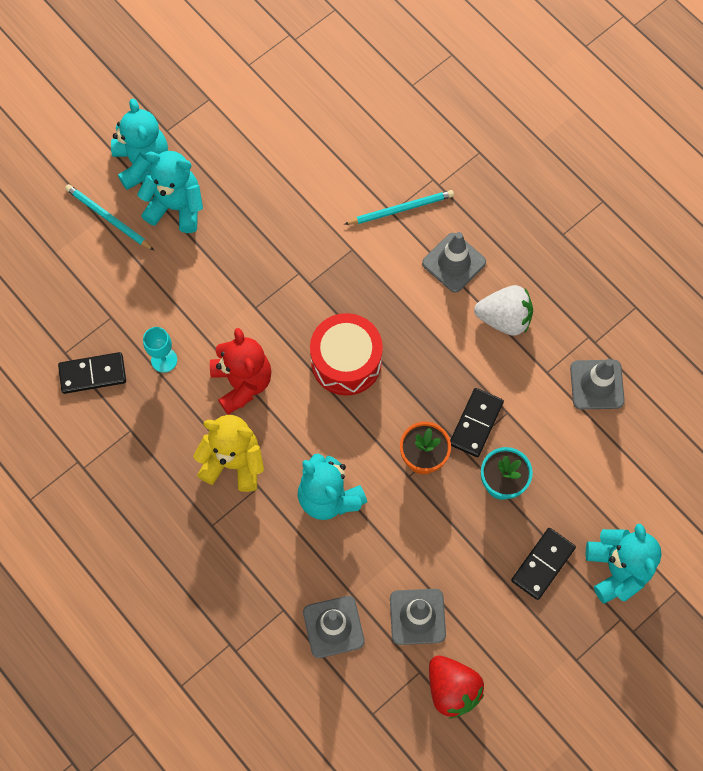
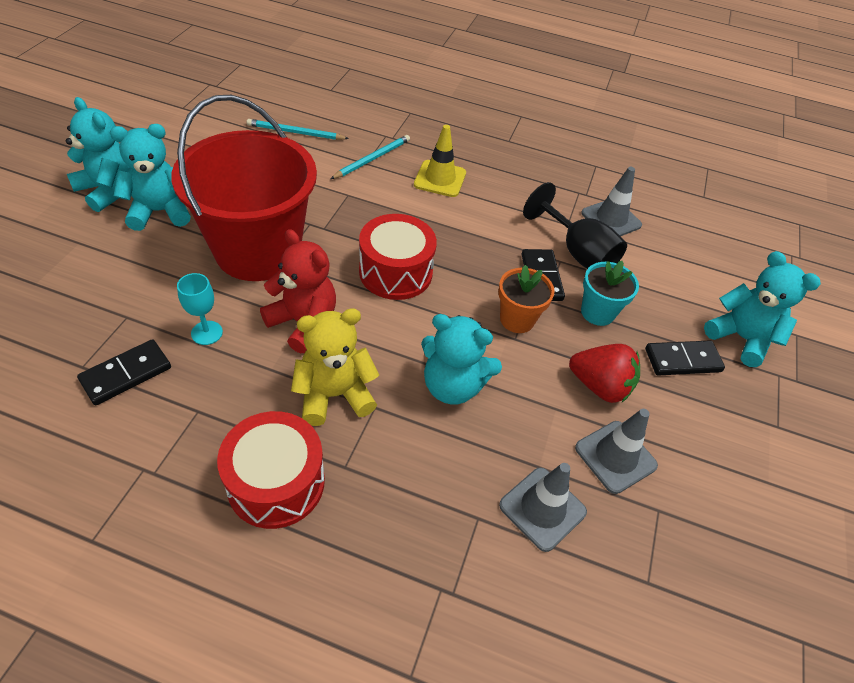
camera: 35 degrees left, 20 degrees down
turquoise pencil [65,184,154,250] -> turquoise pencil moved to [247,119,349,140]
grey traffic cone [422,232,486,292] -> yellow traffic cone [414,125,466,197]
red strawberry [429,655,484,719] -> red strawberry moved to [569,344,640,403]
white strawberry [474,285,533,336] -> none
black domino [511,528,576,600] -> black domino turned 75 degrees clockwise [645,341,725,376]
none -> red bucket [171,95,317,281]
none -> red drum [217,411,325,529]
none -> black goblet [523,182,627,269]

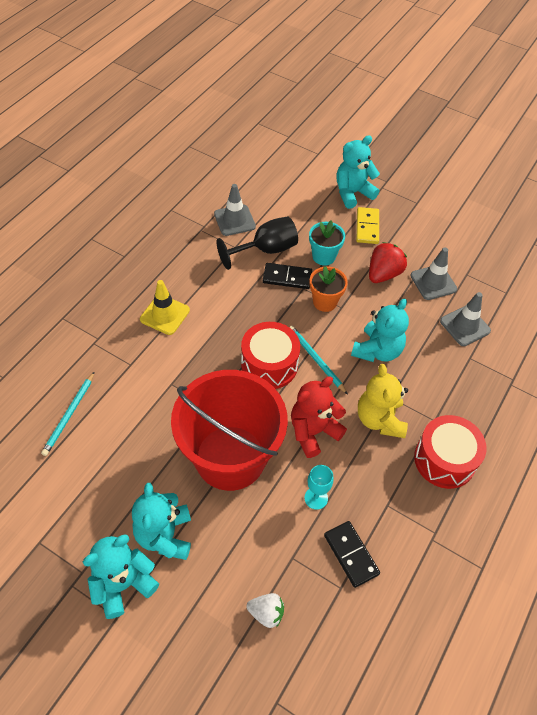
camera: 75 degrees left, 5 degrees up
turquoise pencil [331,135,410,179] -> turquoise pencil moved to [290,326,348,394]
black domino [645,341,725,376] -> yellow domino [356,207,379,244]
none -> white strawberry [246,593,284,628]

